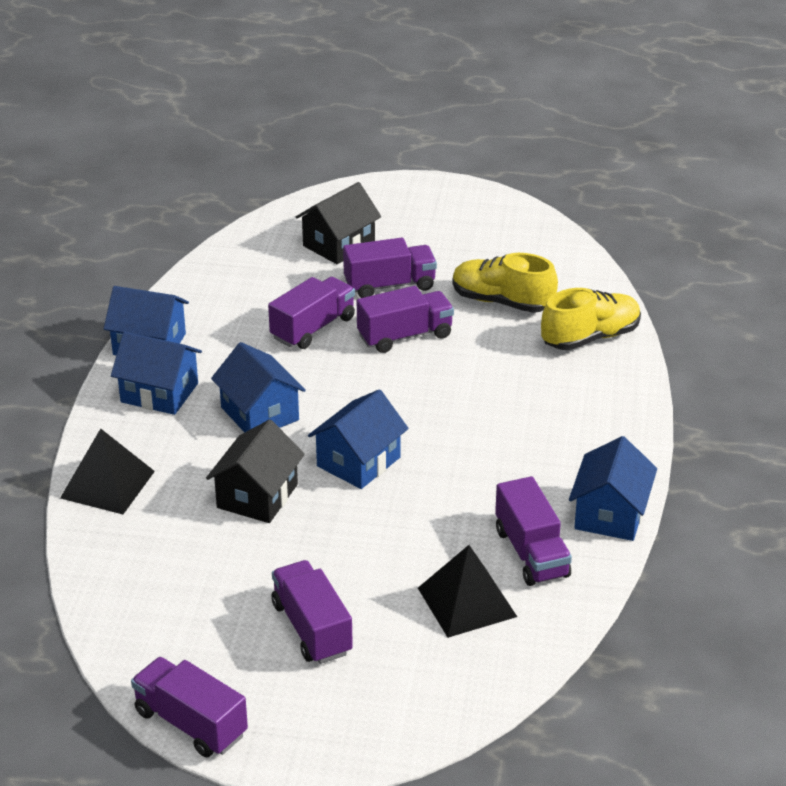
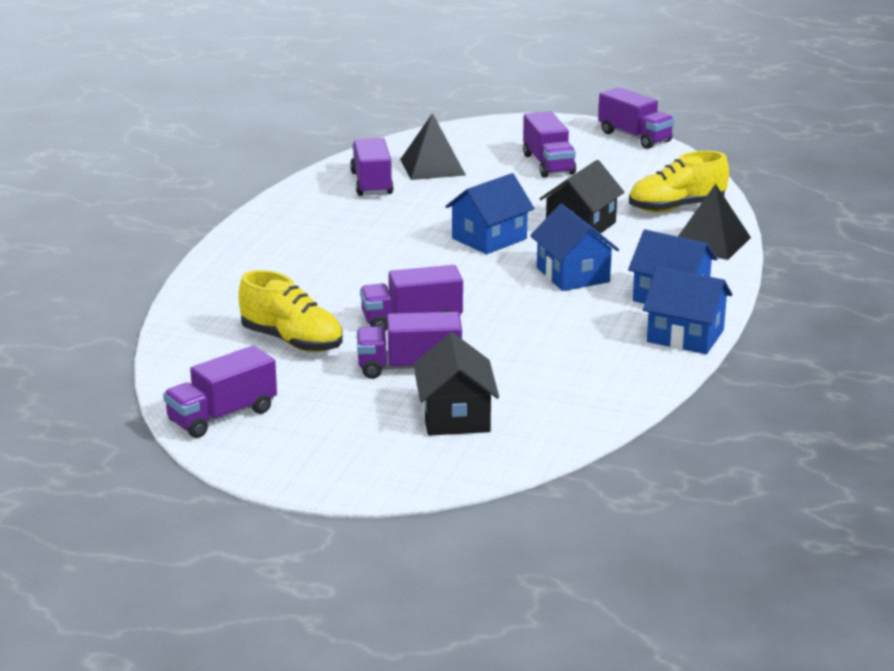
camera: 170 degrees left, 10 degrees down
purple truck [268,277,355,349] -> purple truck moved to [163,345,277,438]
black house [296,182,381,264] -> black house turned 60 degrees counterclockwise [413,332,499,436]
yellow shoe [541,288,641,350] -> yellow shoe moved to [629,151,729,213]
blue house [569,436,657,541] -> none

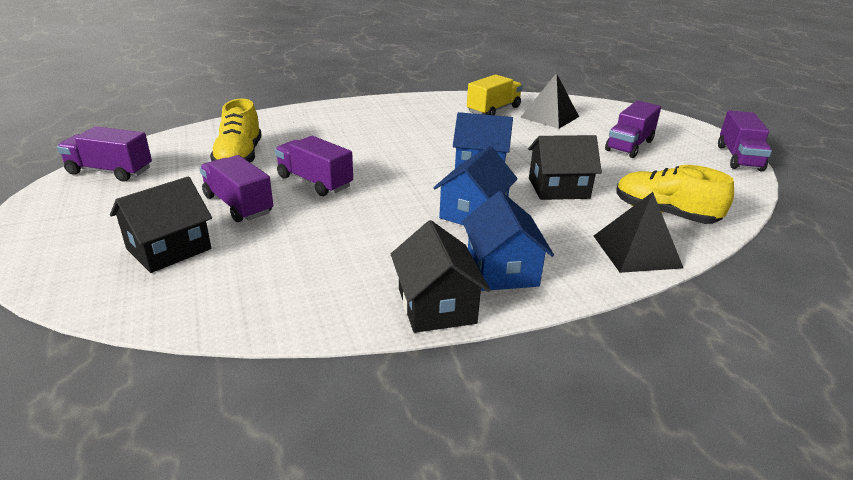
camera: 50 degrees right, 5 degrees up
purple truck [350,138,394,196] -> yellow truck [467,74,523,115]
blue house [643,267,732,354] -> black house [391,220,490,333]

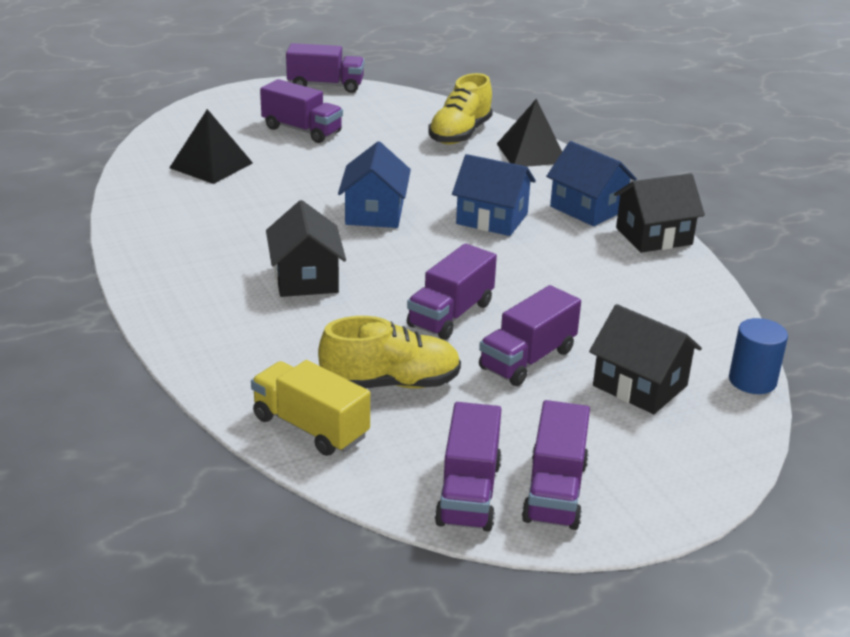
camera: 95 degrees left, 0 degrees up
blue house [462,191,554,291] -> blue house turned 60 degrees clockwise [546,141,637,226]
yellow truck [467,74,523,115] -> yellow truck moved to [251,360,370,456]
black house [528,135,602,200] -> black house moved to [266,200,346,297]
none -> purple truck [522,400,590,530]
none -> blue cylinder [729,318,788,394]

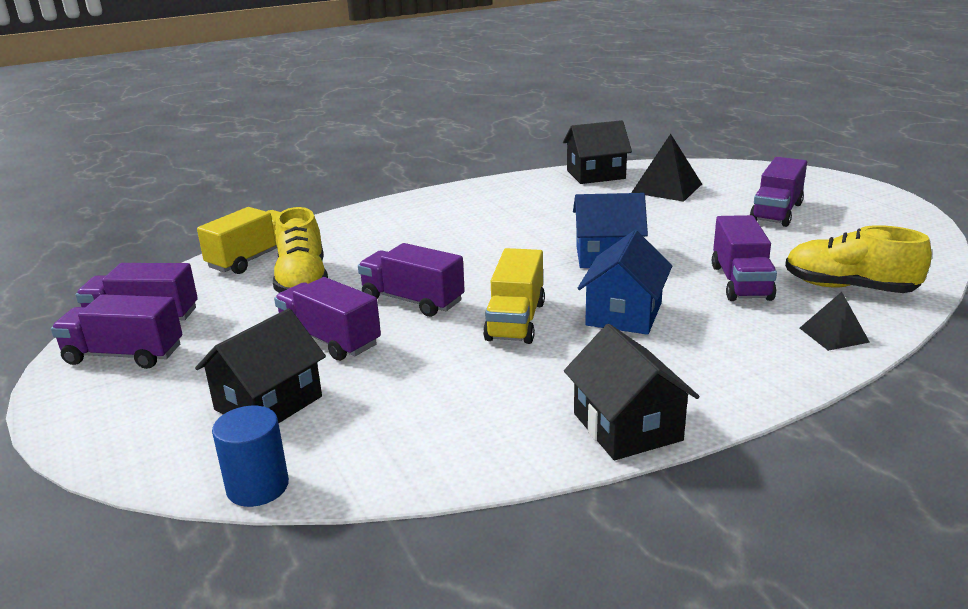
camera: 90 degrees right, 5 degrees down
black house [266,200,346,297] -> black house moved to [563,120,632,184]
purple truck [286,43,364,93] -> purple truck moved to [712,215,777,301]
black pyramid [497,99,562,167] -> black pyramid [800,292,870,351], size x0.60
blue house [546,141,637,226] -> none
none -> yellow truck [483,248,545,344]

